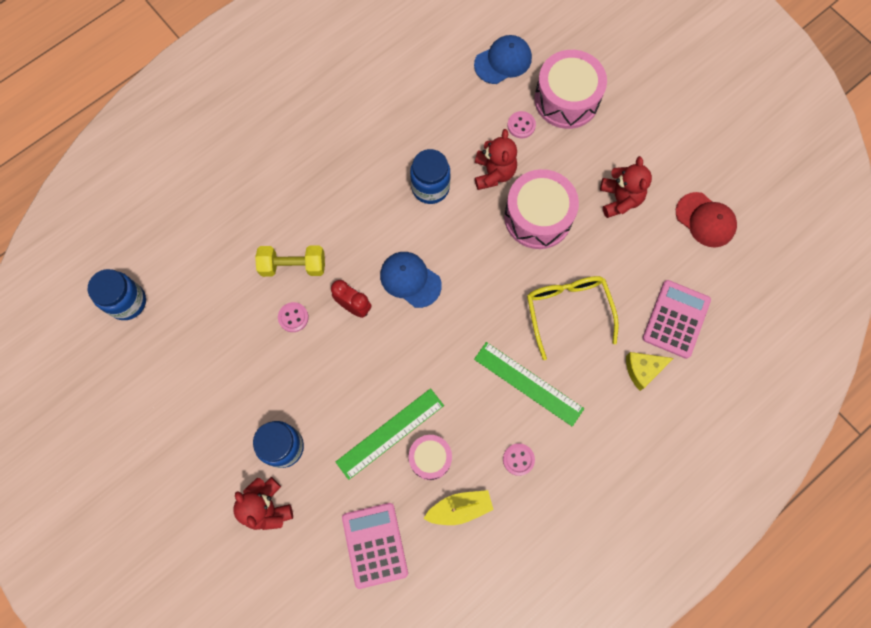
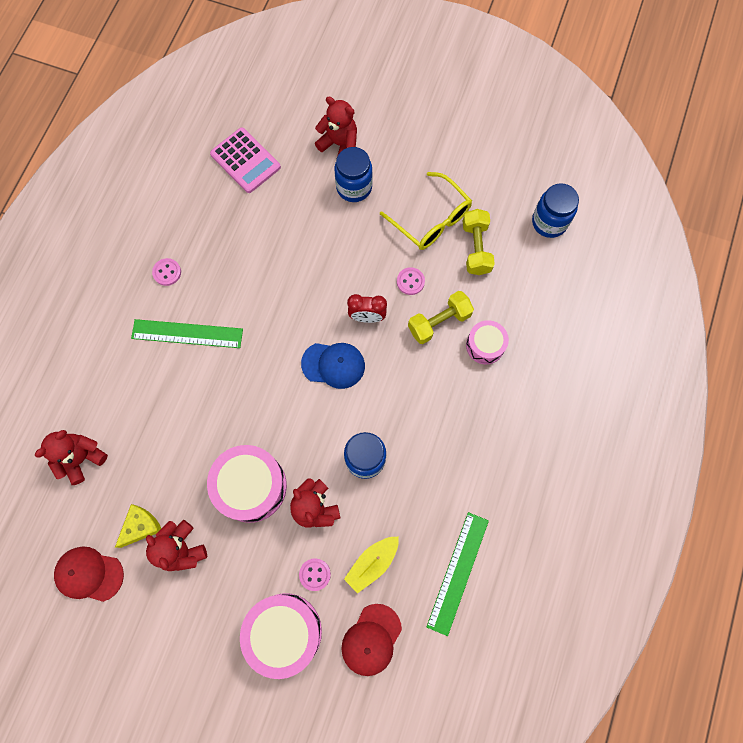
camera: 150 degrees right, 0 degrees up
green ruler [336,388,444,480] -> green ruler moved to [426,512,489,636]
pink drum [408,435,452,480] -> pink drum moved to [466,320,509,364]
yellow boat [424,490,494,525] -> yellow boat moved to [344,537,399,594]
blue cap [474,35,532,84] -> red cap [341,604,402,676]
yellow glasses [527,276,619,360] -> yellow glasses moved to [380,172,472,250]
yellow cheese [626,352,674,391] -> yellow cheese moved to [115,504,161,548]
pink calculator [643,280,711,359] -> red teddy bear [35,430,108,485]
none -> yellow dumbbell [463,209,495,275]

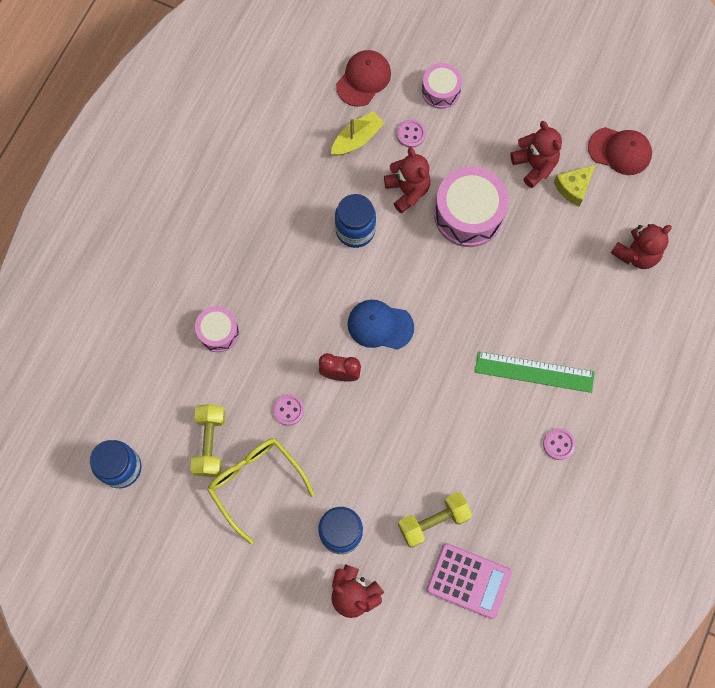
camera: 175 degrees left, 0 degrees up
pink calculator [210,127,281,193] -> pink calculator turned 150 degrees clockwise [426,543,512,619]
pink drum [240,593,322,679] -> pink drum [422,63,462,109], size x0.57
yellow dumbbell [408,291,474,344] -> yellow dumbbell moved to [398,492,472,548]
green ruler [426,512,489,636] -> none

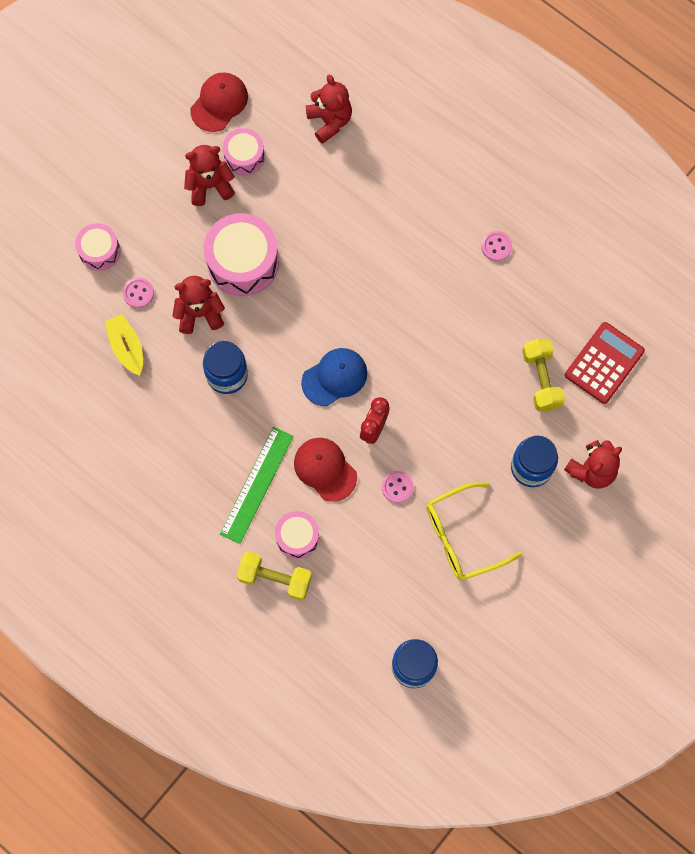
camera: 75 degrees left, 0 degrees up
yellow dumbbell [190,404,226,477] -> yellow dumbbell moved to [237,551,312,601]
red cap [336,50,391,107] -> red cap moved to [294,438,357,502]
blue cap [348,300,414,350] -> blue cap turned 150 degrees counterclockwise [301,348,367,406]
pink calculator [426,543,512,619] -> red calculator [565,322,645,404]
green ruler [475,351,595,393] -> green ruler moved to [220,427,294,544]
yellow cheese [554,164,596,207] -> pink drum [223,128,265,176]

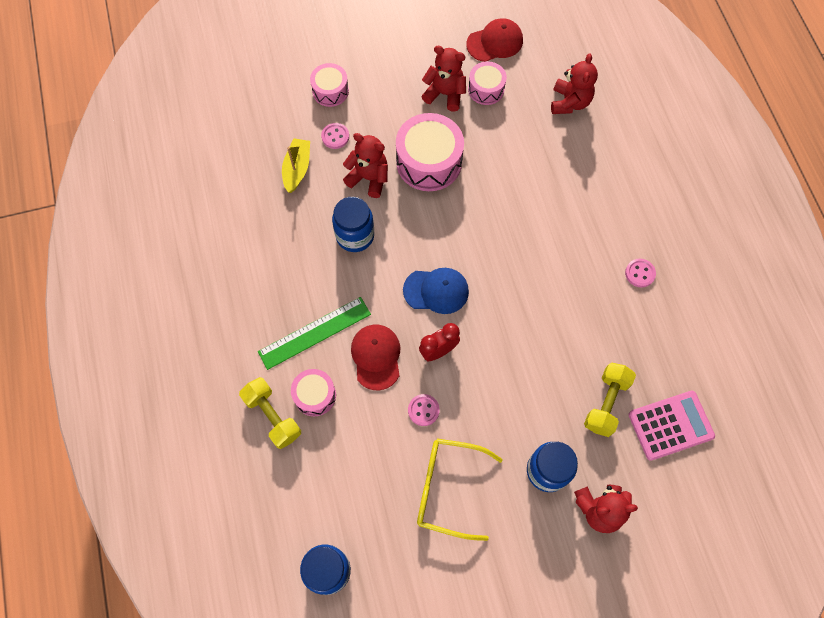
camera: 35 degrees right, 5 degrees down
red calculator [565,322,645,404] -> pink calculator [629,391,715,461]

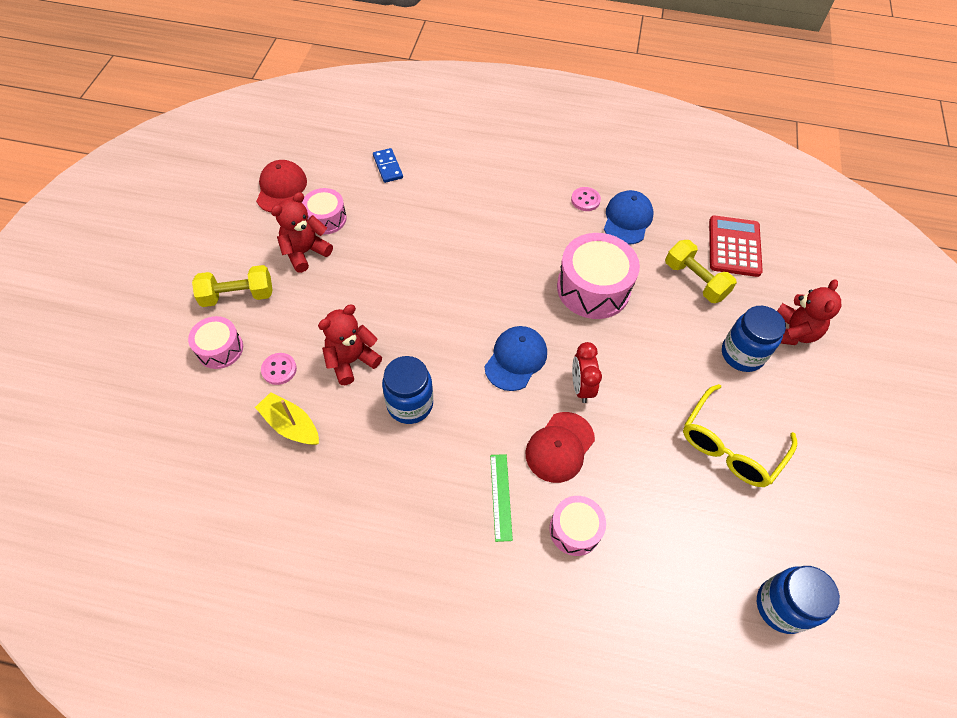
camera: 65 degrees left, 10 degrees down
yellow dumbbell [239,377,301,449] -> yellow dumbbell moved to [192,265,273,307]
green ruler [258,297,371,370] -> green ruler [490,454,513,542], size x0.62
red cap [351,325,400,390] -> red cap turned 75 degrees counterclockwise [525,412,595,483]
pink drum [396,113,464,191] -> pink drum moved to [557,233,640,319]
pink button [408,394,440,426] -> none
red teddy bear [551,53,598,114] -> blue domino [373,148,403,183]
pink calculator [629,391,715,461] -> red calculator [709,215,763,277]
none -> blue cap [604,190,654,244]

